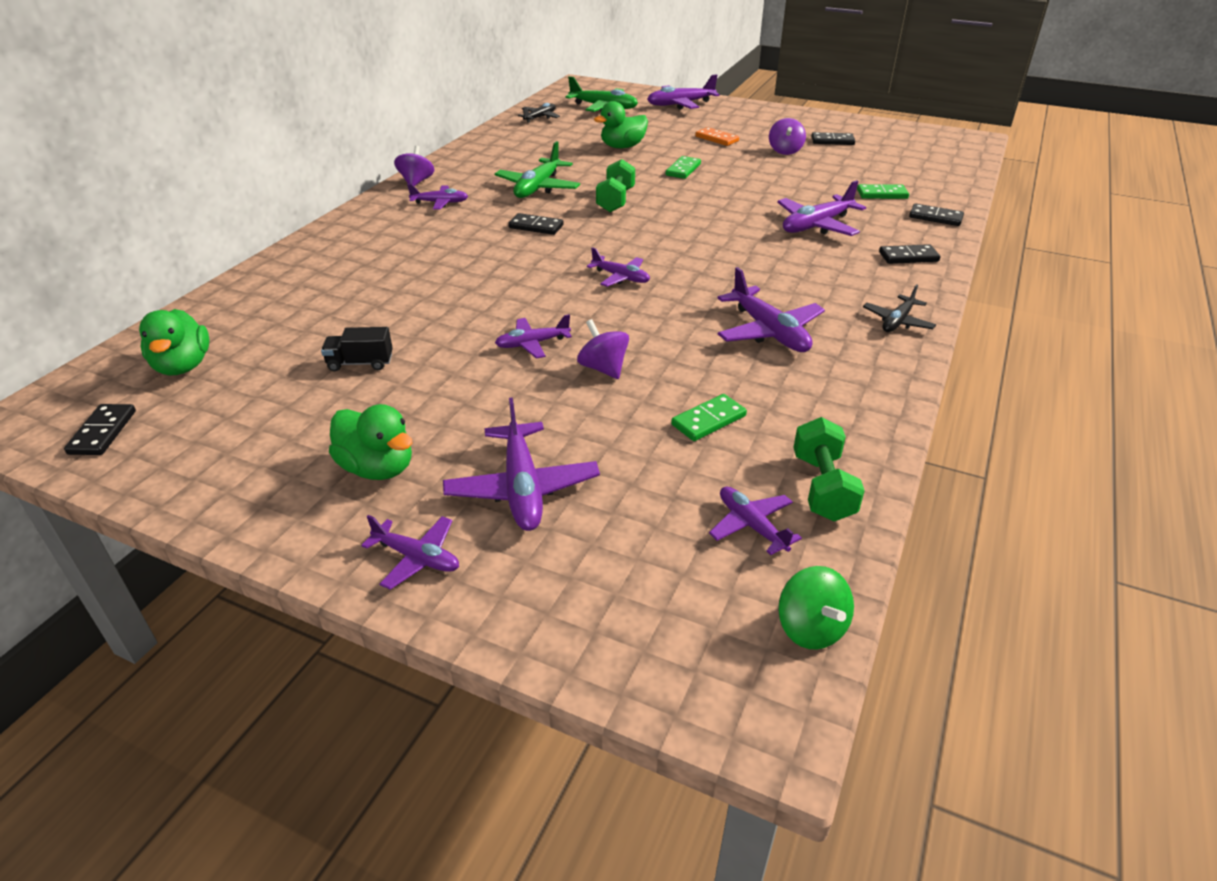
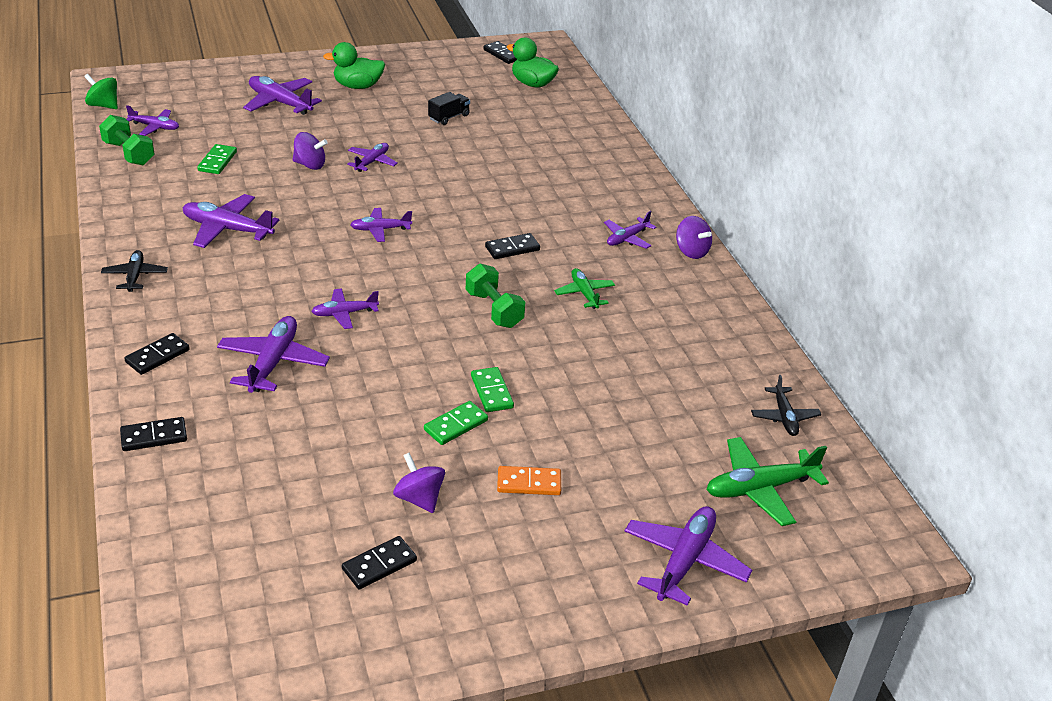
camera: 135 degrees right, 0 degrees up
purple plane [361,515,459,590] -> purple plane moved to [311,288,379,329]
green plane [495,141,580,198] -> green plane [554,268,615,309], size x0.61
green duck [594,101,648,148] -> none
green domino [857,184,909,199] -> green domino moved to [424,401,488,445]

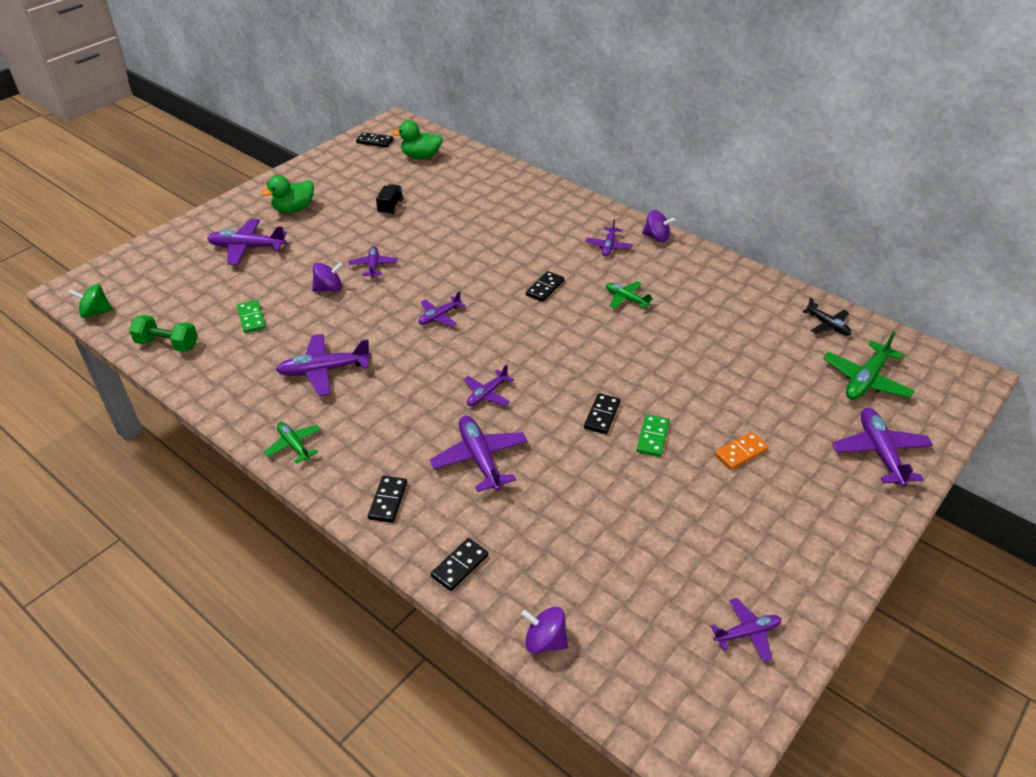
camera: 30 degrees left, 5 degrees up
black plane [101,250,168,292] -> green plane [264,422,321,464]
purple plane [126,105,179,136] -> purple plane moved to [711,598,781,662]
black domino [342,536,417,590] -> black domino moved to [584,393,620,434]
purple spinning top [393,453,445,513] -> purple spinning top moved to [521,607,568,654]
green dumbbell [466,263,525,328] -> none
green domino [471,367,514,412] -> none

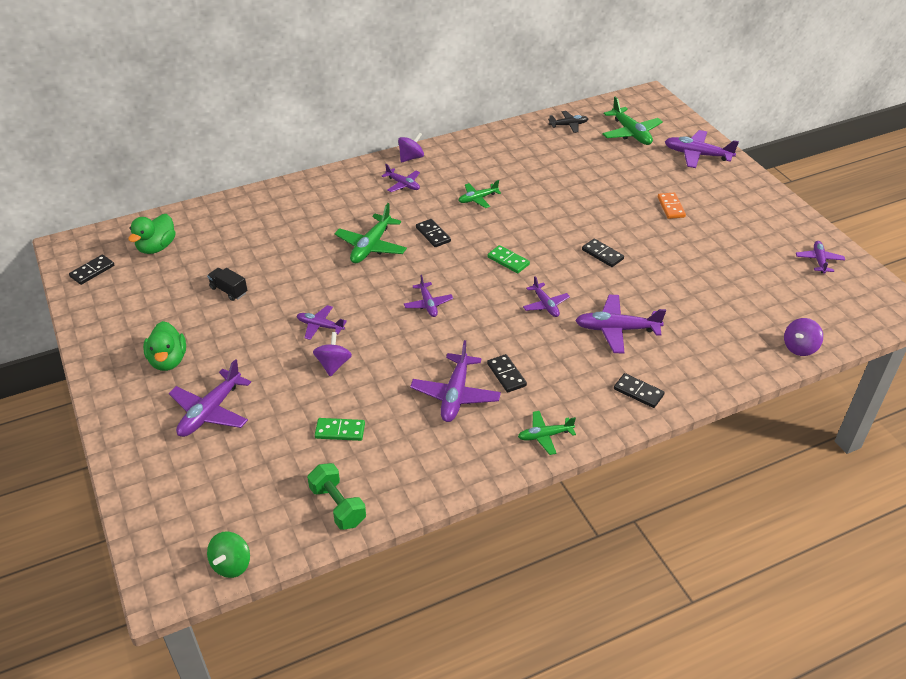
camera: 65 degrees left, 0 degrees up
green dumbbell [129,315,198,352] -> green dumbbell turned 75 degrees counterclockwise [307,463,366,530]
black domino [431,538,488,591] -> black domino moved to [487,354,527,393]
green domino [637,414,669,457] -> green domino moved to [487,245,530,273]
none -> green plane [334,203,407,263]

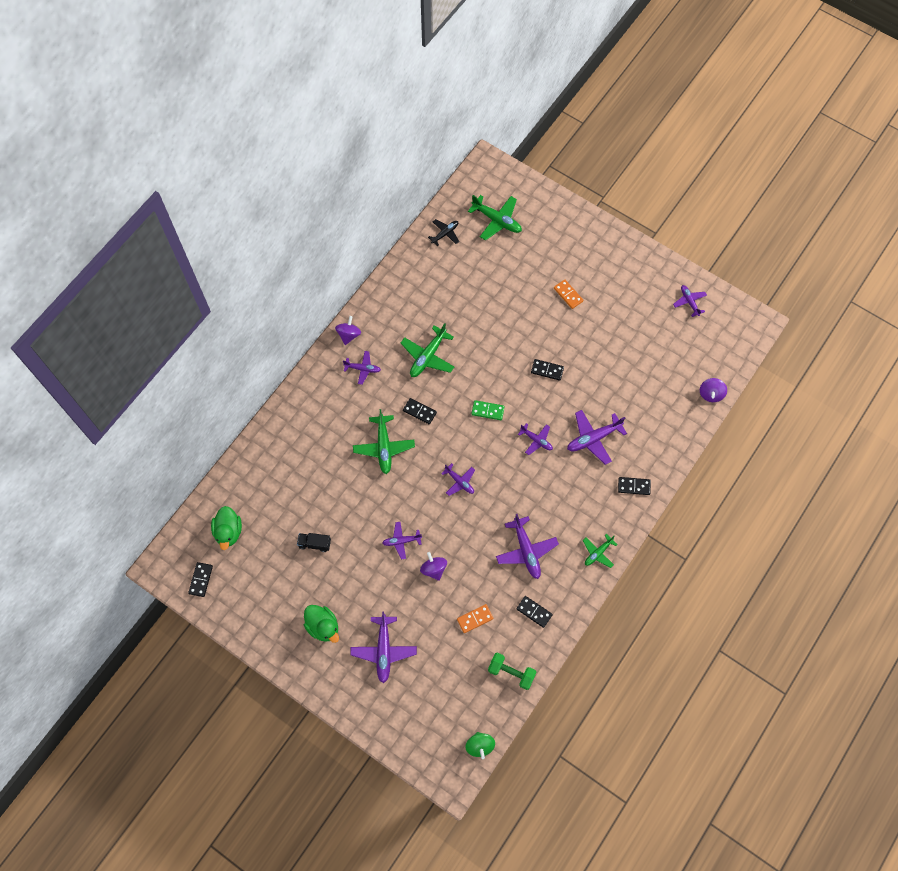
camera: 30 degrees left, 25 degrees up
green domino [315,418,365,441] -> orange domino [457,604,493,633]
green plane [458,180,501,208] -> green plane [401,323,454,377], size x1.64
black domino [487,354,527,393] -> black domino moved to [516,596,553,628]
purple plane [665,130,739,168] -> none

